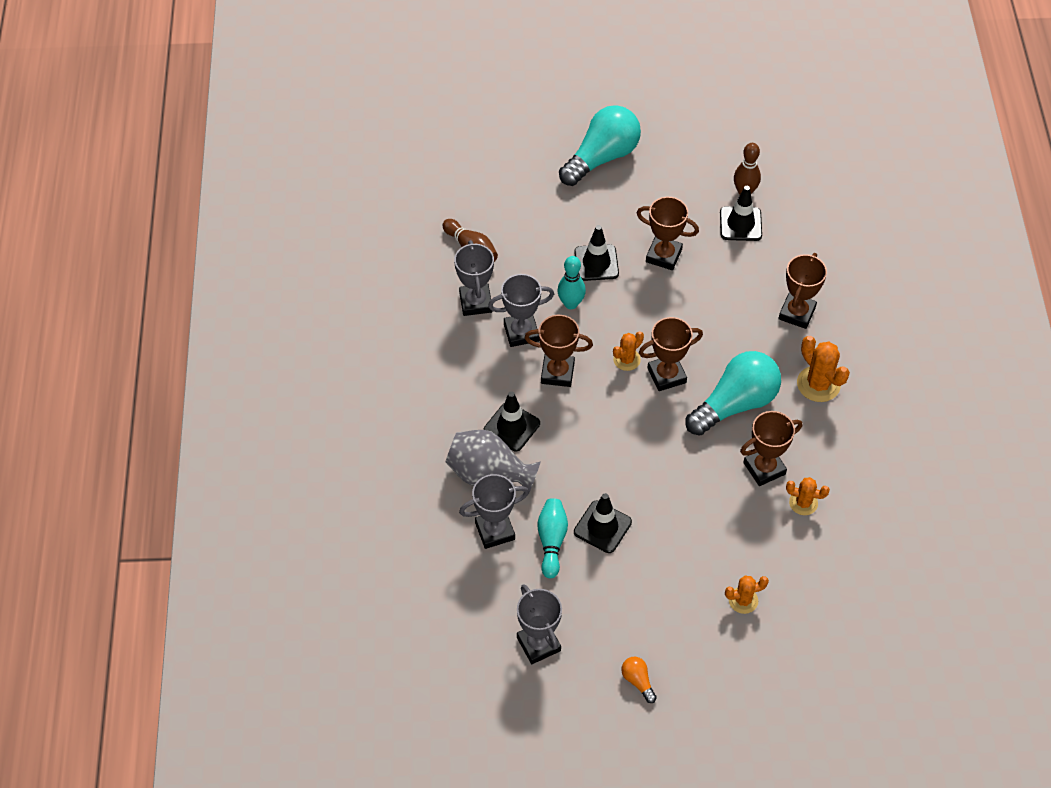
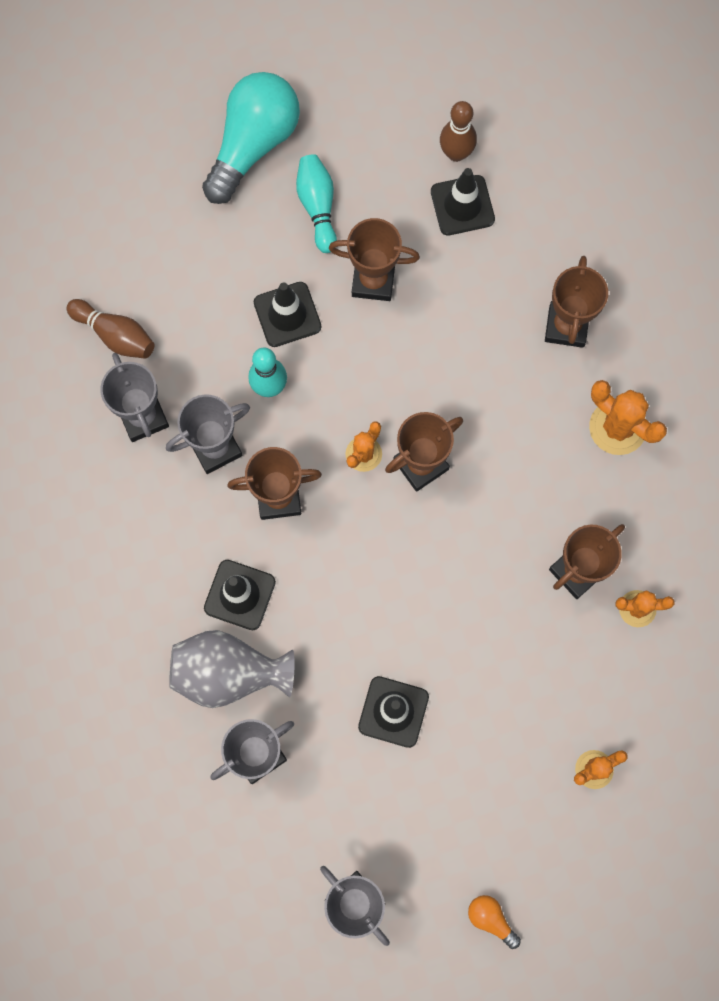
camera: 15 degrees left, 20 degrees up
turquoise bowling pin [537,498,568,578] -> turquoise bowling pin moved to [296,154,337,253]
turquoise light bulb [686,351,781,435] -> none

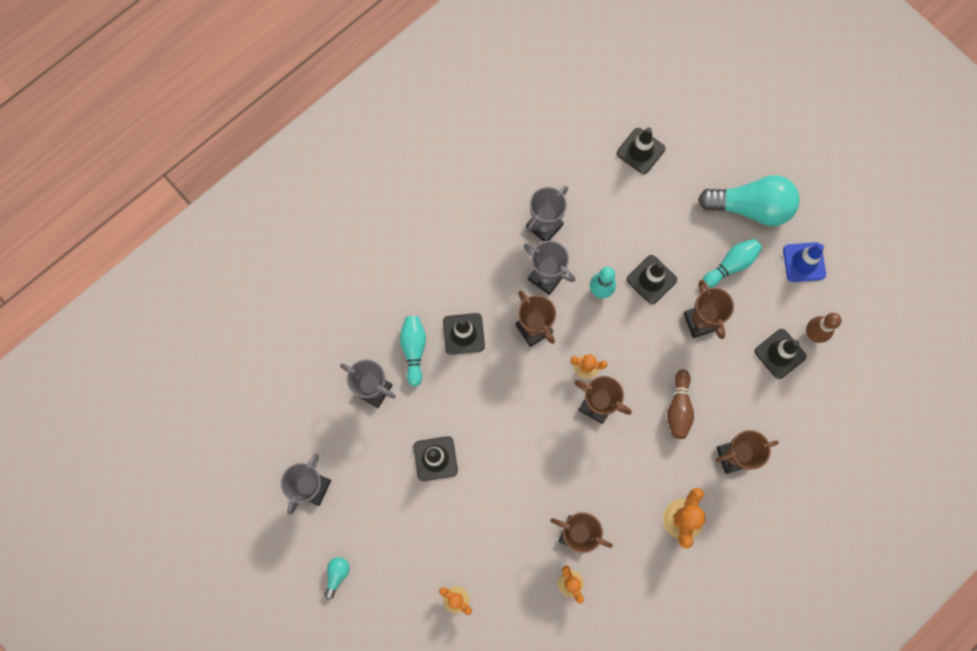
camera: 65 degrees right, 0 degrees up
brown bowling pin [67,299,155,359] -> brown bowling pin moved to [667,370,694,439]
grey vase [169,630,295,708] -> turquoise bowling pin [400,316,426,386]
orange light bulb [468,895,521,949] -> turquoise light bulb [324,557,350,599]
none -> black traffic cone [617,127,665,174]
none -> blue traffic cone [783,242,826,282]

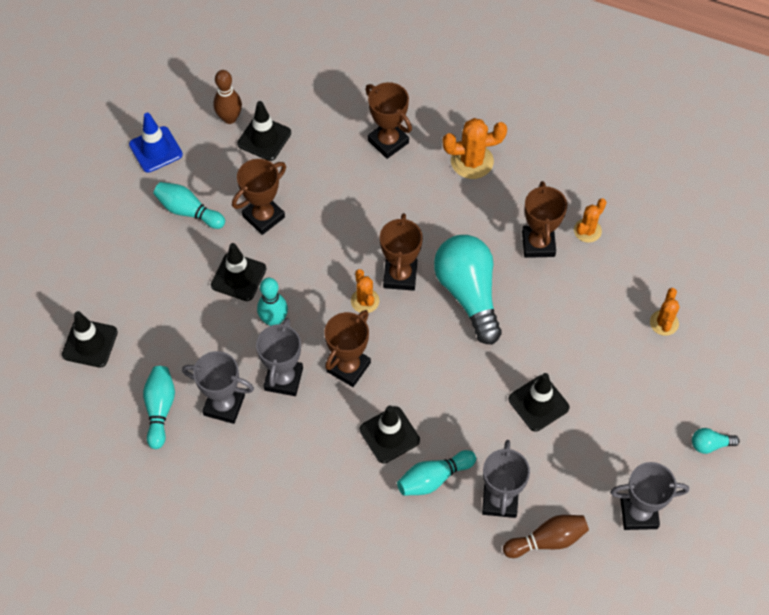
camera: 115 degrees left, 15 degrees down
brown bowling pin [667,370,694,439] -> brown bowling pin moved to [503,515,589,558]
turquoise light bulb [698,175,800,226] -> turquoise light bulb moved to [434,235,502,344]
none -> turquoise bowling pin [143,366,175,449]

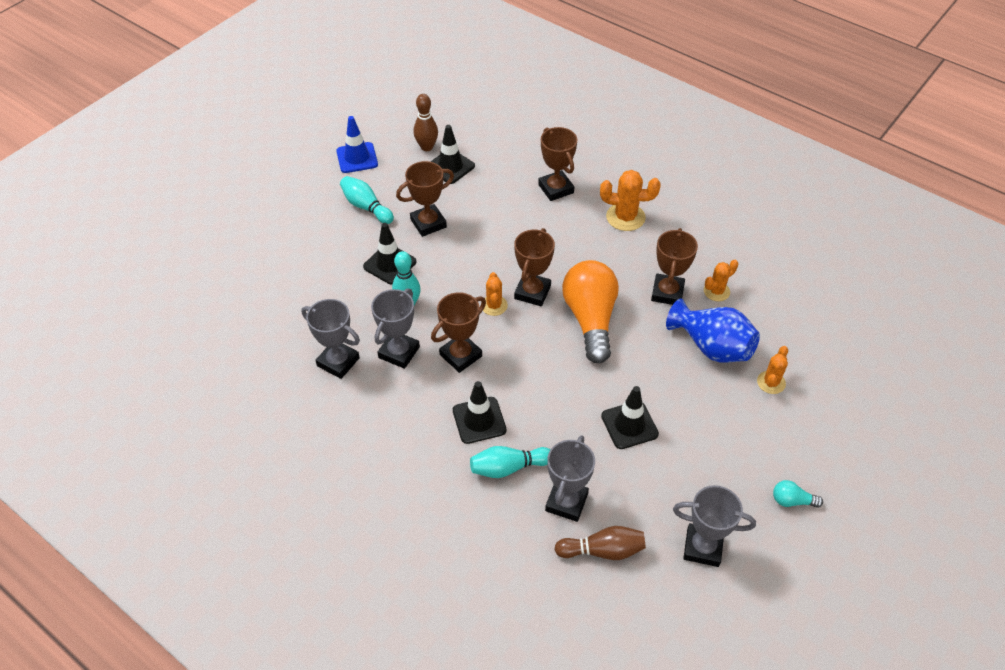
camera: 15 degrees right, 10 degrees down
black traffic cone [62,311,118,368] -> none
turquoise bowling pin [143,366,175,449] -> none
turquoise light bulb [434,235,502,344] -> orange light bulb [562,260,619,363]
none -> blue vase [666,298,760,363]

